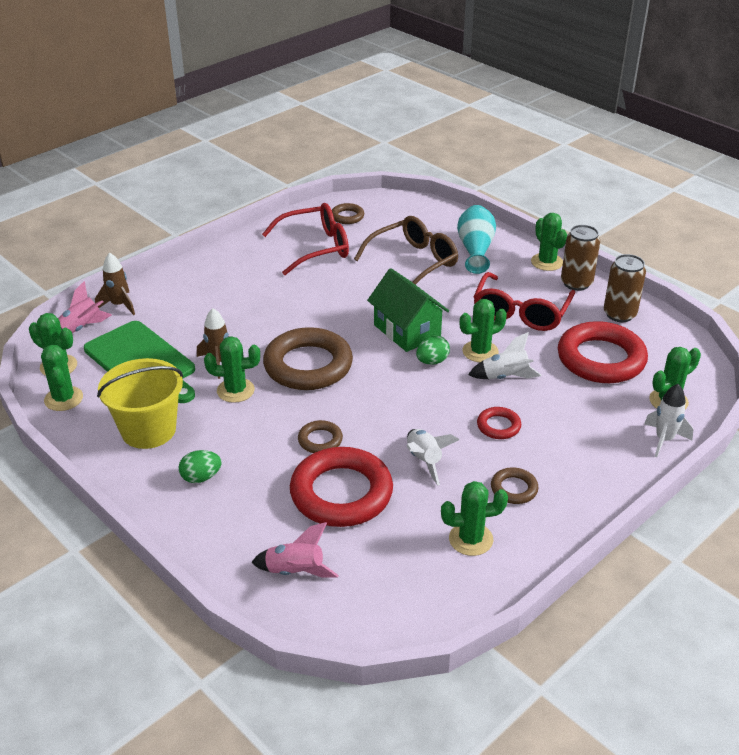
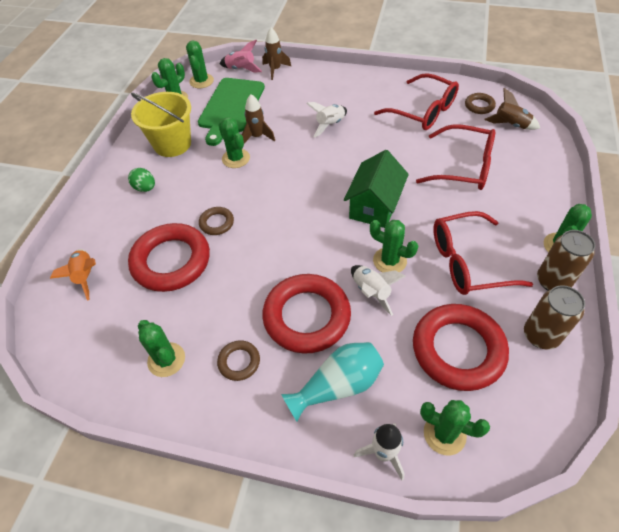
camera: 60 degrees right, 15 degrees up
pink rocket [251,522,339,578] -> orange rocket [50,249,96,300]
brown ring [263,327,353,390] -> none
brown glasses [354,216,458,285] -> red glasses [416,124,495,190]
white rocket [407,429,459,485] -> white rocket moved to [306,102,347,137]
green egg [416,336,450,365] -> none
turquoise vase [457,205,496,274] -> turquoise vase moved to [281,342,384,422]
red ring [477,407,521,439] -> red ring [262,274,351,354], size x2.16
none -> brown rocket [484,88,540,130]

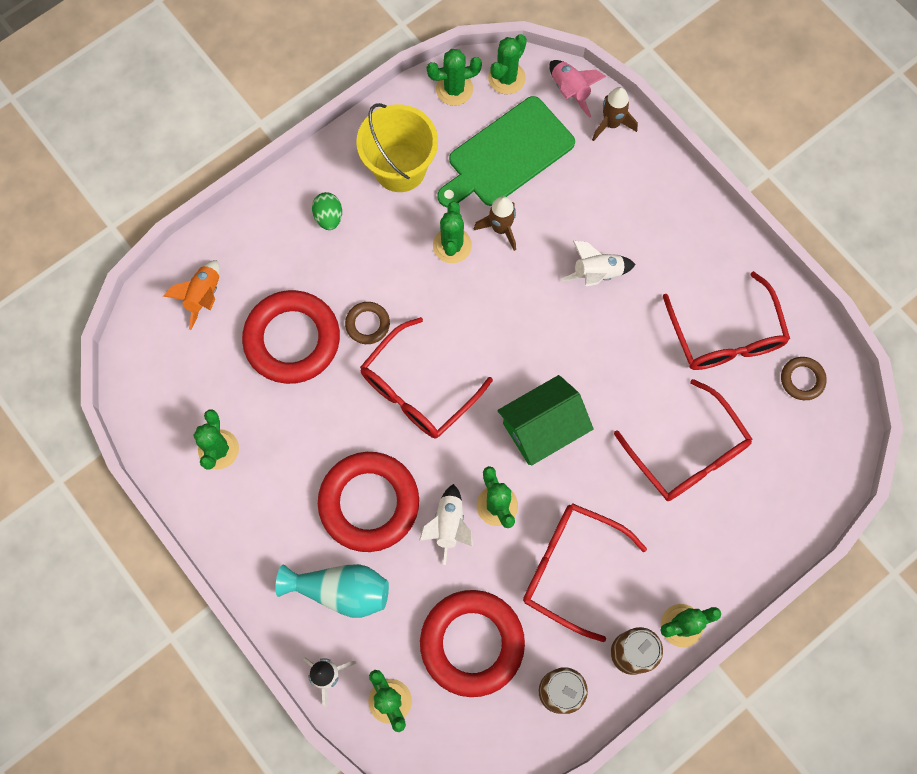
camera: 35 degrees right, 20 degrees up
brown ring [217,340,260,381] -> none
brown rocket [484,88,540,130] -> none
none -> red glasses [360,317,493,439]

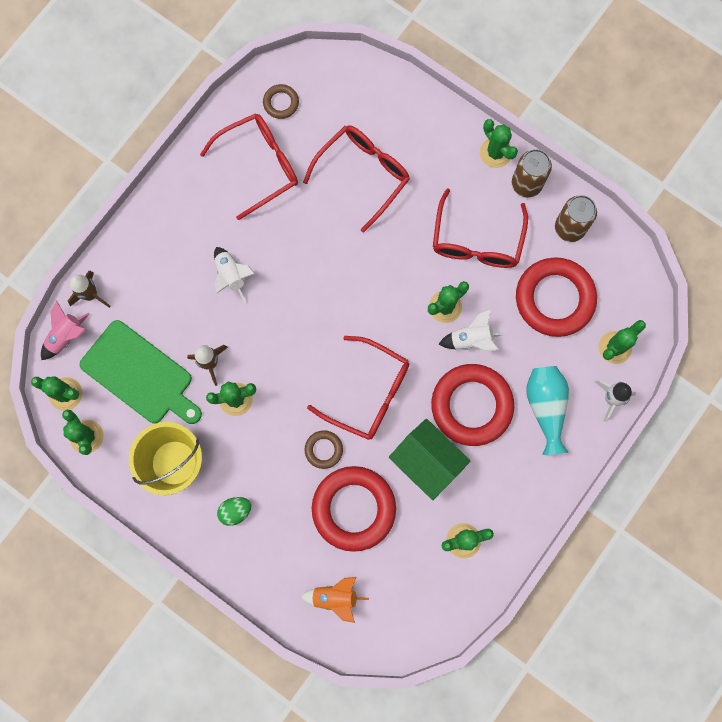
camera: 105 degrees left, 5 degrees up
green house [497,375,594,466] -> green house moved to [389,419,470,500]

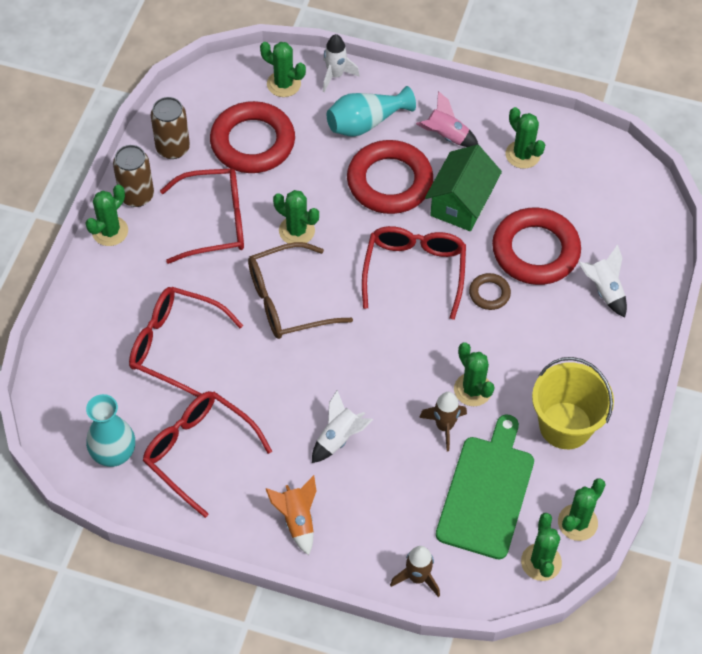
camera: 110 degrees left, 20 degrees down
pink rocket [41,301,89,360] -> pink rocket moved to [416,91,478,147]
green egg [217,497,251,526] -> none
brown ring [263,84,299,119] -> turquoise vase [86,394,135,467]
orange rocket [300,577,369,623] -> orange rocket moved to [266,475,316,555]
white rocket [439,309,503,352] -> white rocket moved to [579,244,627,317]
none -> brown glasses [248,242,353,339]

